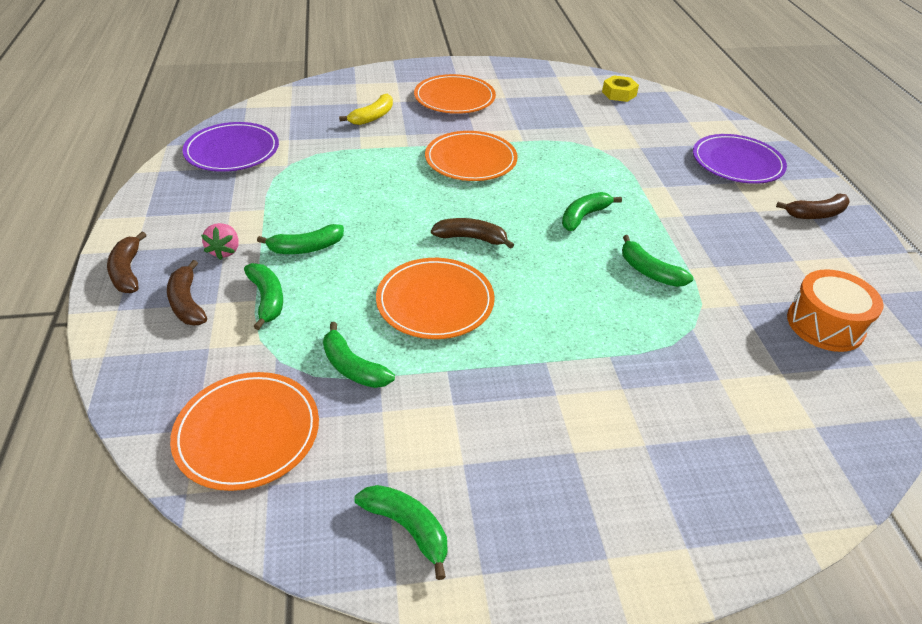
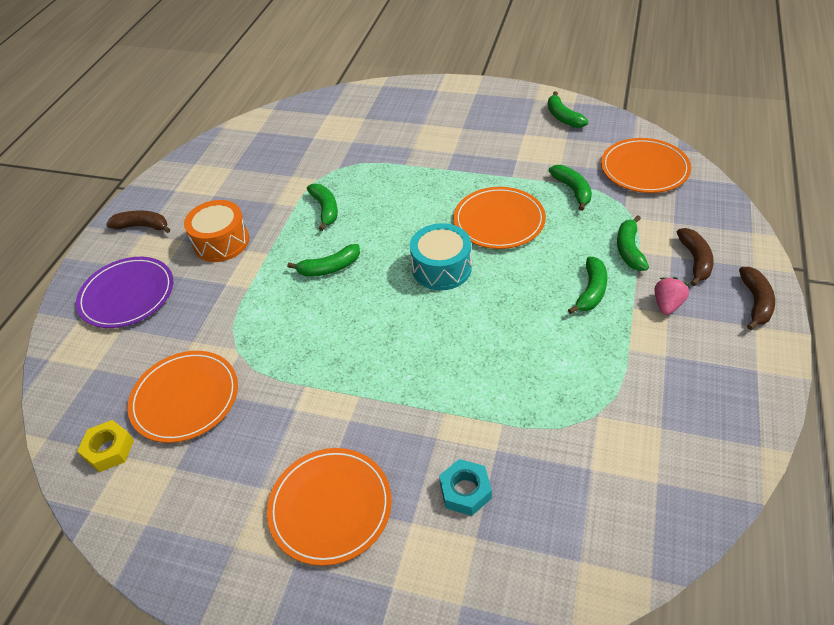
camera: 150 degrees left, 5 degrees up
purple plate [182,122,279,172] -> none
green banana [257,224,344,254] -> green banana turned 105 degrees clockwise [568,257,608,314]
yellow banana [339,93,393,125] -> turquoise nut [439,459,492,516]
orange plate [425,131,518,181] -> orange plate moved to [128,351,238,443]
brown banana [431,218,514,249] -> turquoise drum [410,223,472,290]
orange drum [787,269,884,352] -> orange drum moved to [184,200,249,262]

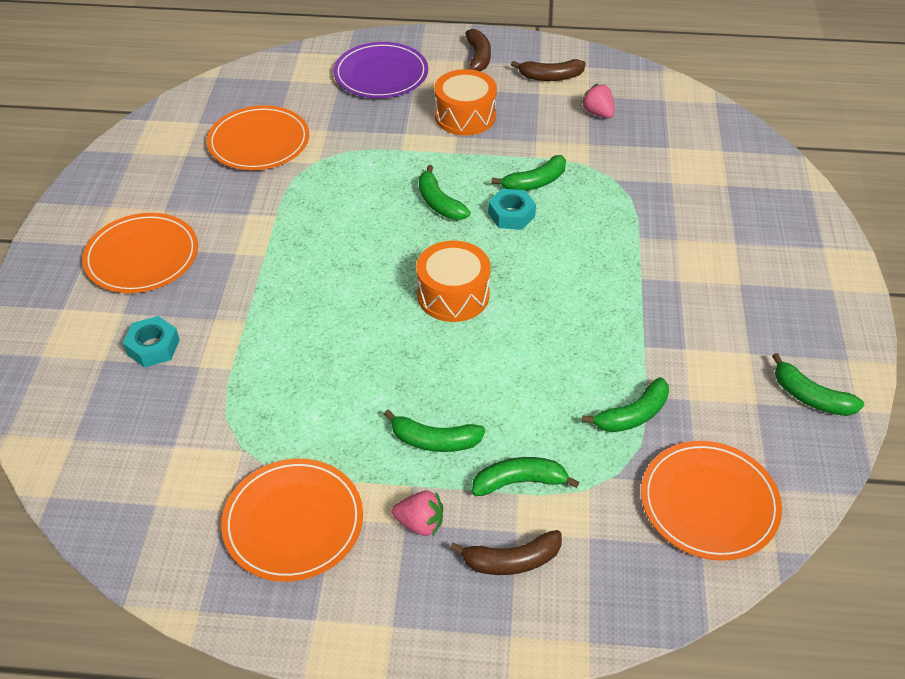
camera: 75 degrees right, 0 degrees up
yellow nut [77,420,134,472] -> none
turquoise drum [410,223,472,290] -> orange drum [416,240,491,322]
orange plate [454,187,546,249] -> orange plate moved to [221,459,363,582]
green banana [548,91,589,128] -> green banana turned 105 degrees counterclockwise [772,353,864,416]
brown banana [739,267,775,330] -> brown banana moved to [511,59,585,81]
none -> turquoise nut [488,189,536,230]
none -> pink strawberry [581,84,615,118]

